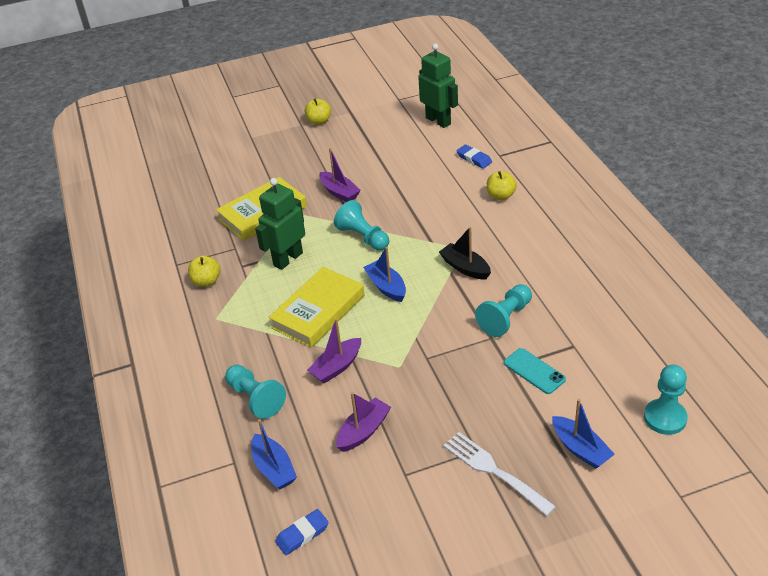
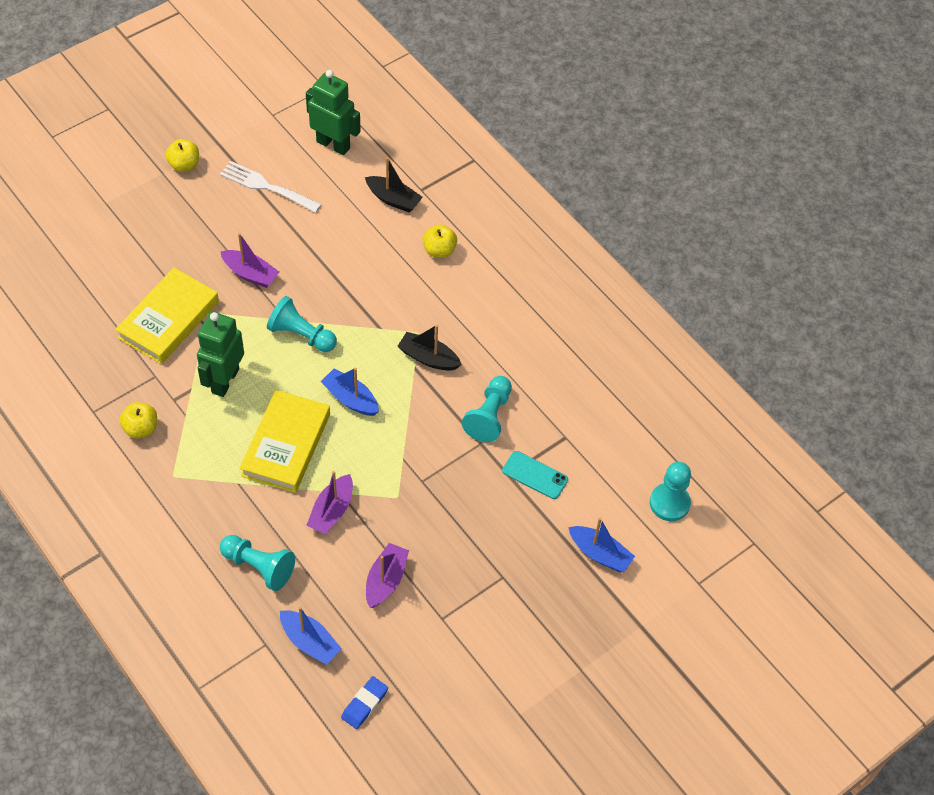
camera: 25 degrees left, 15 degrees up
white fork [443,432,556,516] -> white fork moved to [220,161,322,213]
blue eraser [457,145,492,169] -> black boat [365,157,423,213]

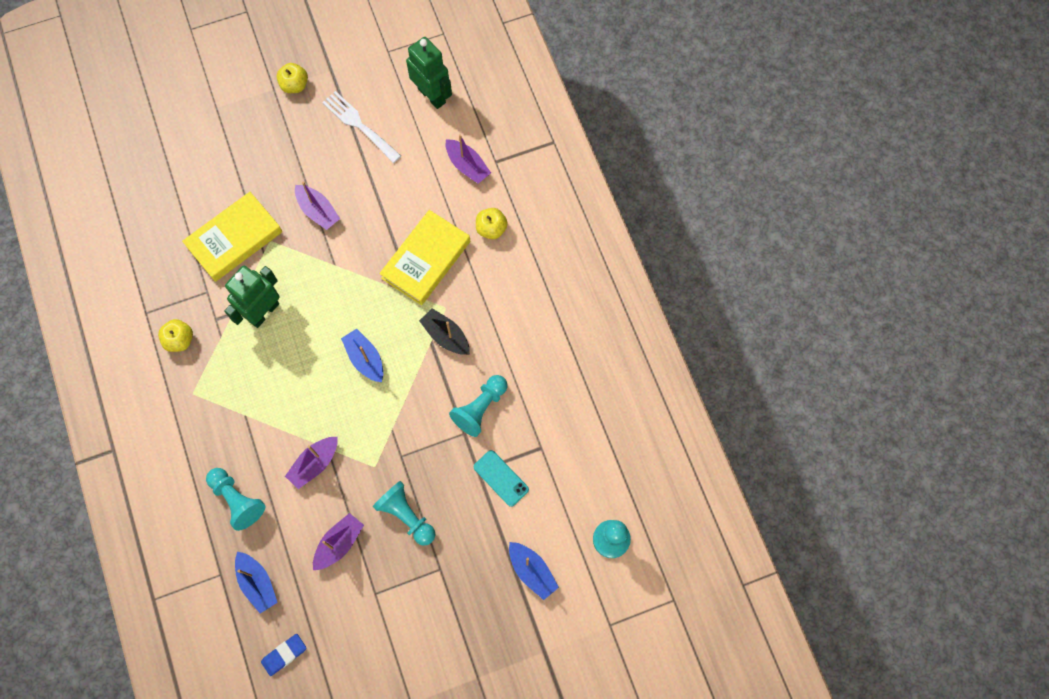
camera: 20 degrees right, 15 degrees up
yellow book [239,390,330,493] -> yellow book moved to [379,210,470,305]
turquoise pawn [267,296,337,352] -> turquoise pawn moved to [373,481,435,546]
black boat [365,157,423,213] -> purple boat [446,134,491,184]

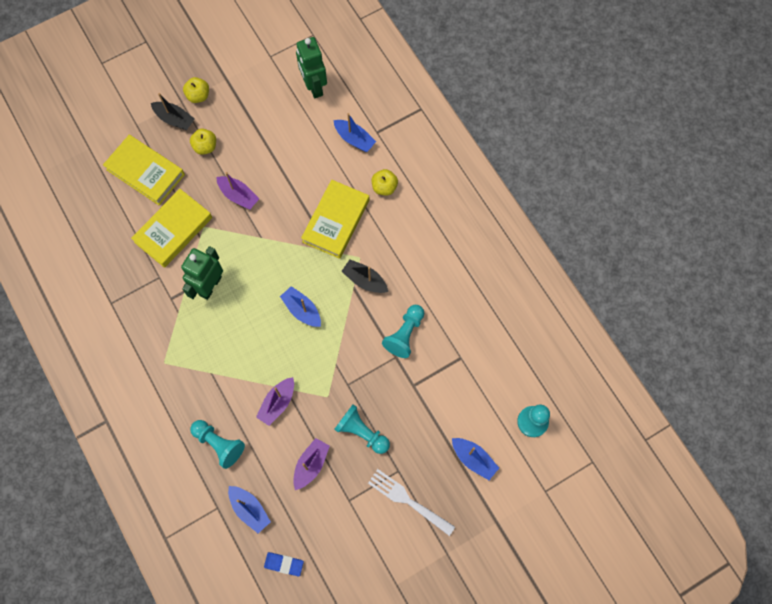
camera: 10 degrees left, 0 degrees up
yellow apple [158,319,193,352] -> yellow apple moved to [190,129,216,155]
blue eraser [261,634,306,676] -> blue eraser turned 60 degrees clockwise [264,552,304,576]
white fork [322,91,401,163] -> white fork moved to [368,469,455,536]
green robot [406,37,452,109] -> green robot turned 150 degrees counterclockwise [296,37,327,98]
purple boat [446,134,491,184] -> blue boat [334,113,376,152]
turquoise phone [473,450,529,507] -> none
none -> yellow book [103,135,185,205]
none -> black boat [151,93,195,130]

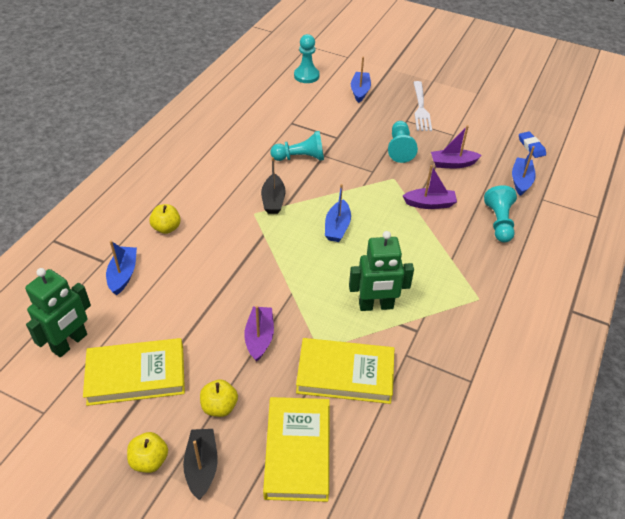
camera: 125 degrees left, 25 degrees down
yellow book [301,180,369,259] -> yellow book moved to [83,338,185,406]

